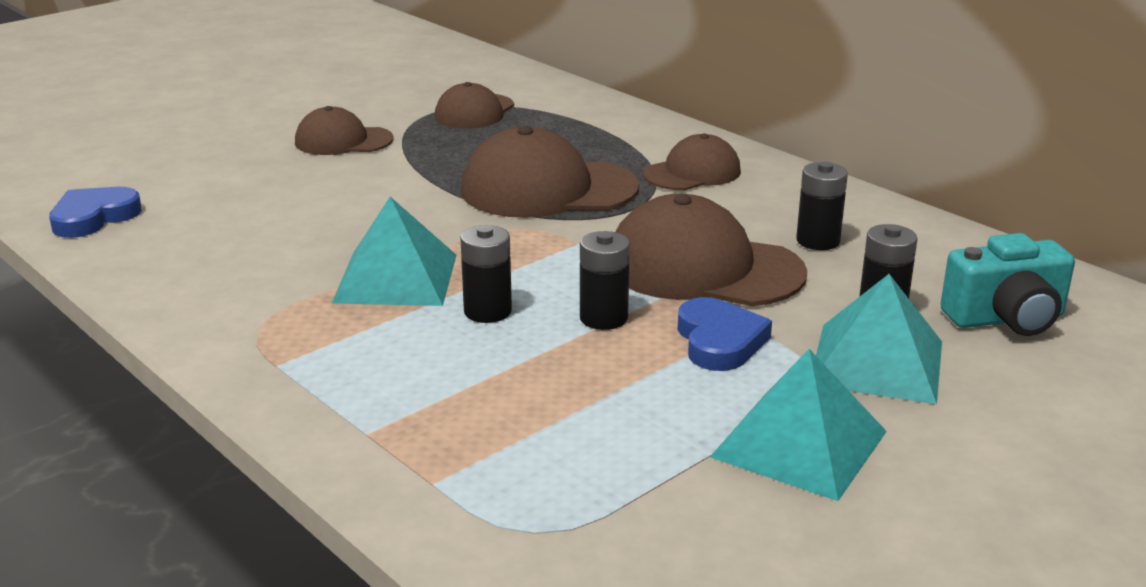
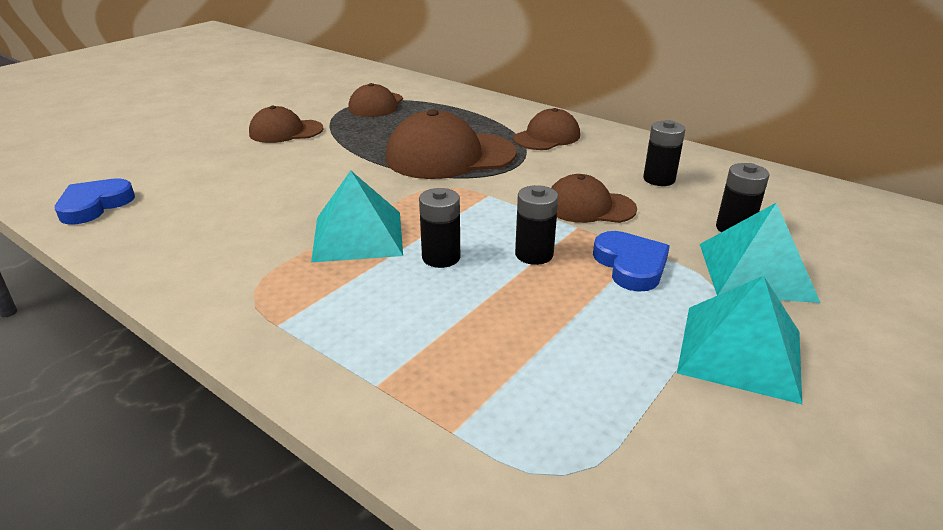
camera: 10 degrees left, 5 degrees up
brown cap [616,194,807,306] -> brown cap [551,174,637,223], size x0.60
turquoise camera [941,233,1075,336] -> none

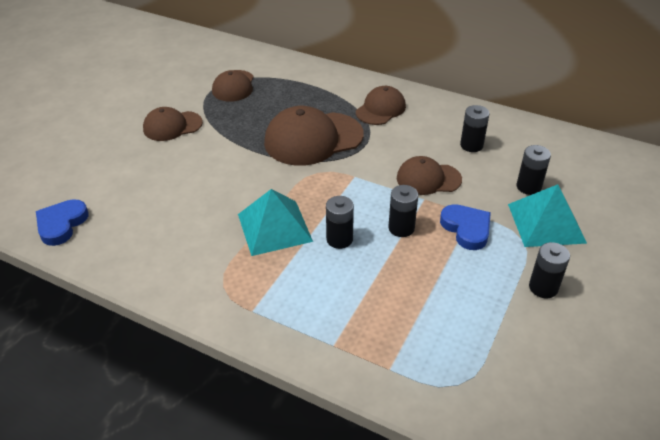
camera: 10 degrees left, 10 degrees up
turquoise pyramid [677,276,802,404] -> black battery [529,242,570,298]

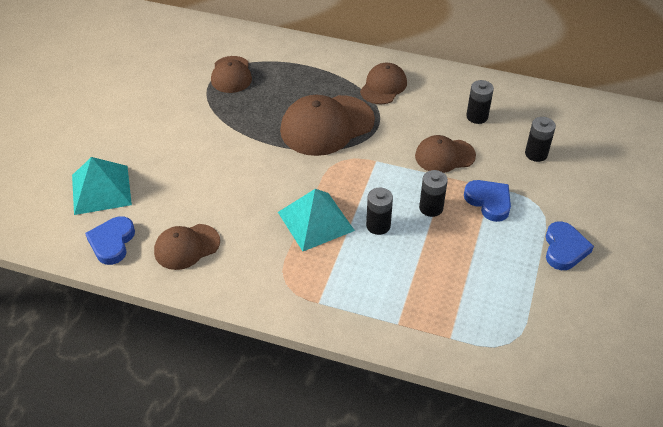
camera: 10 degrees left, 5 degrees up
brown cap [143,107,203,141] -> brown cap moved to [154,224,220,270]
turquoise pyramid [508,184,587,247] -> turquoise pyramid moved to [72,157,132,215]
black battery [529,242,570,298] -> blue heart [545,221,594,270]

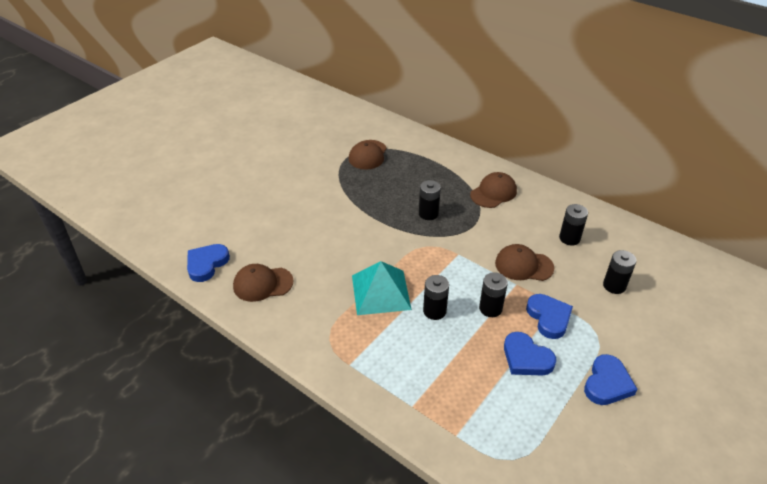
camera: 20 degrees right, 5 degrees down
turquoise pyramid [72,157,132,215] -> none
brown cap [280,95,375,156] -> black battery [419,180,441,220]
none -> blue heart [504,332,556,375]

